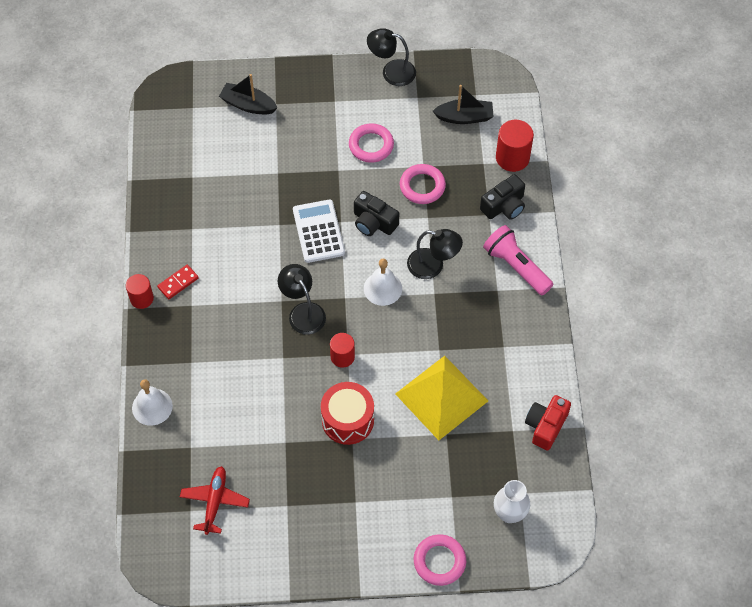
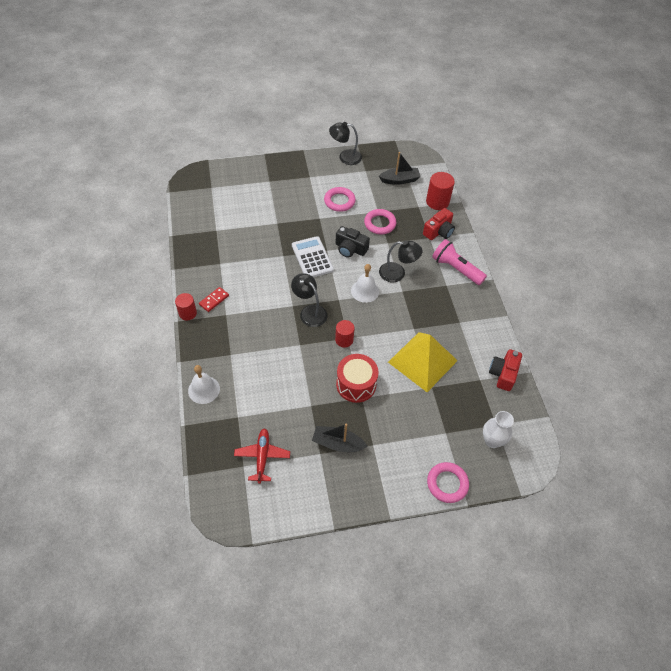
camera: 10 degrees left, 5 degrees down
black boat [219,74,278,114] -> black boat moved to [312,424,368,452]
black camera [480,174,525,220] -> red camera [423,208,455,240]

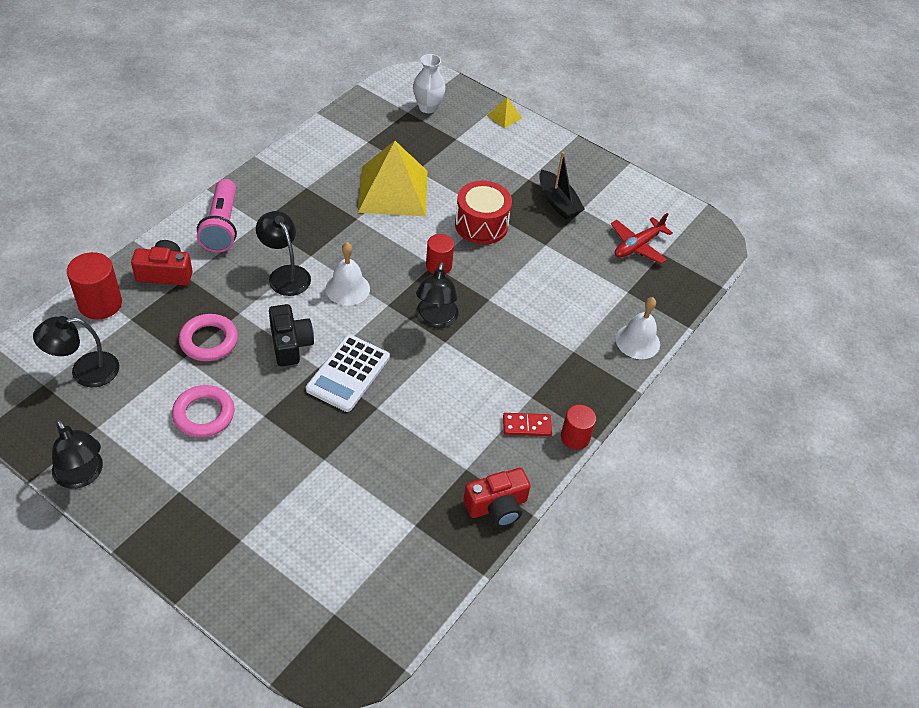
camera: 135 degrees left, 5 degrees down
black boat [379,152,421,185] -> black lamp [33,316,119,388]
pink ring [427,462,469,503] -> yellow pyramid [487,97,522,128]
red camera [489,349,522,391] -> red camera moved to [463,468,531,527]

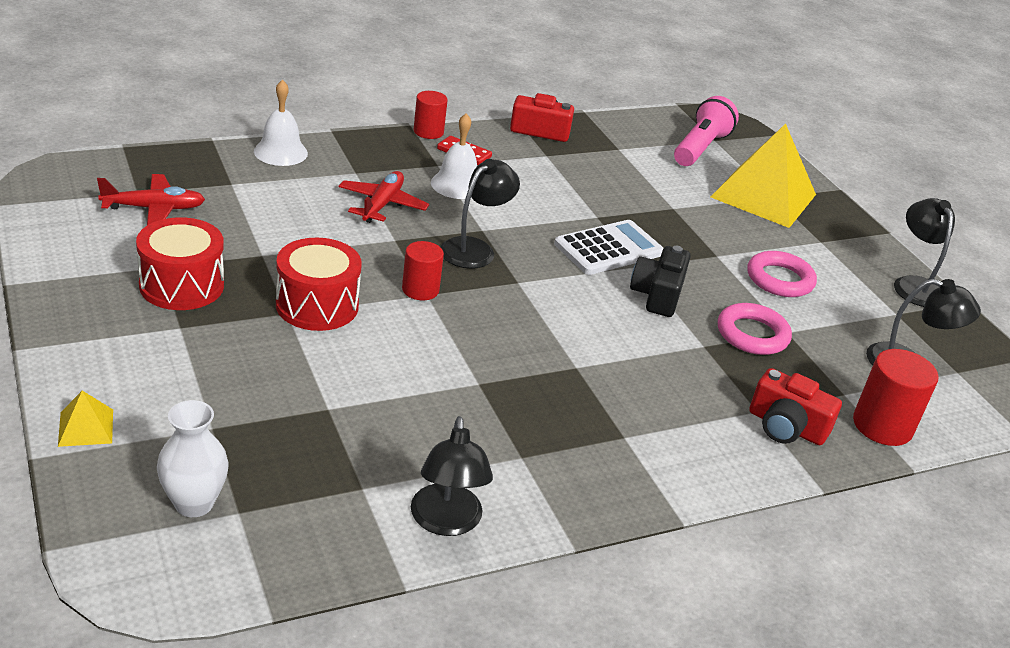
camera: 150 degrees left, 15 degrees down
pink flashlight [197,179,237,252] -> pink flashlight moved to [674,96,739,166]
black lamp [256,211,311,296] -> black lamp moved to [411,416,493,536]
white bell [326,242,370,306] -> white bell moved to [431,113,477,199]
yellow pyramid [358,141,427,216] -> yellow pyramid moved to [711,124,816,228]
black boat [539,152,585,220] -> red drum [136,217,224,310]
none -> red plane [339,171,429,223]

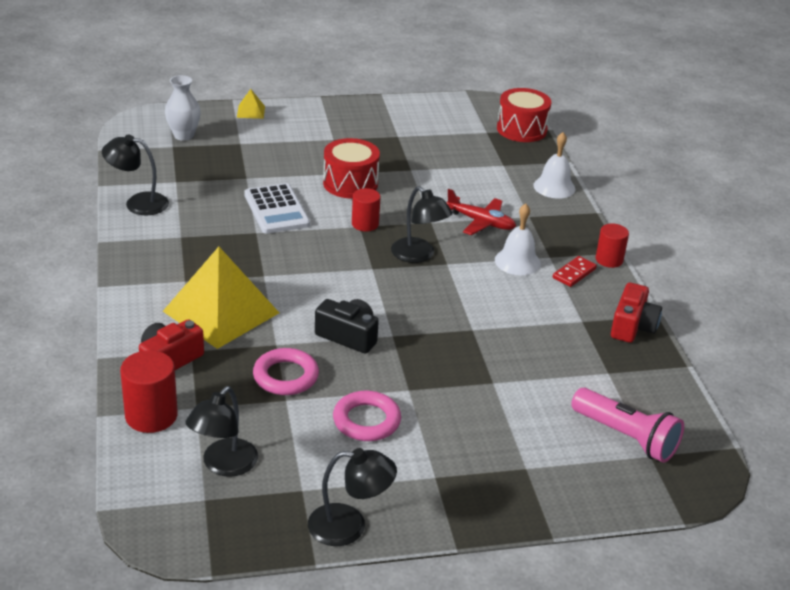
camera: 105 degrees right, 0 degrees up
red plane [97,174,205,225] -> none
red drum [136,217,224,310] -> red drum moved to [497,88,551,142]
white calculator [554,220,664,275] -> white calculator moved to [244,183,310,234]
yellow pyramid [711,124,816,228] -> yellow pyramid moved to [163,247,279,349]

